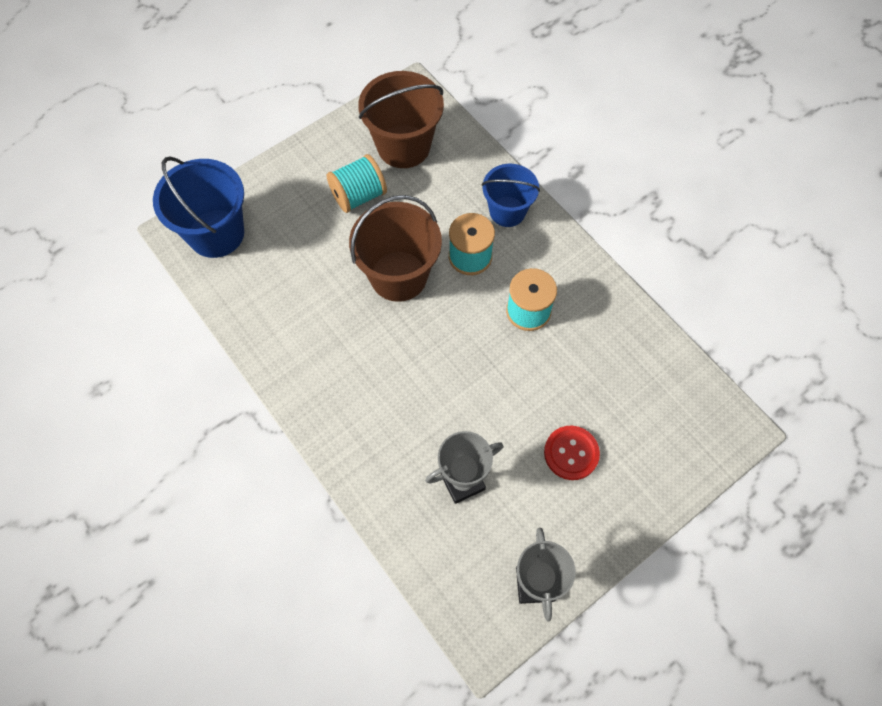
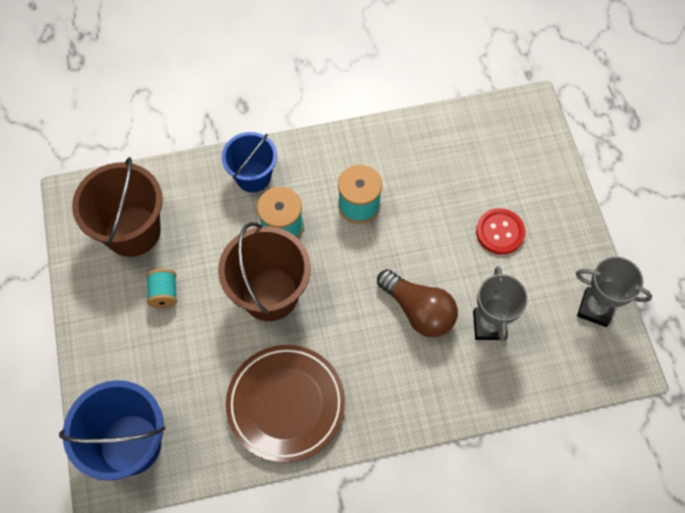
camera: 65 degrees left, 0 degrees up
turquoise spool [327,154,387,213] -> turquoise spool [147,269,177,308], size x0.65
none -> brown plate [226,345,345,463]
none -> brown light bulb [377,269,458,337]

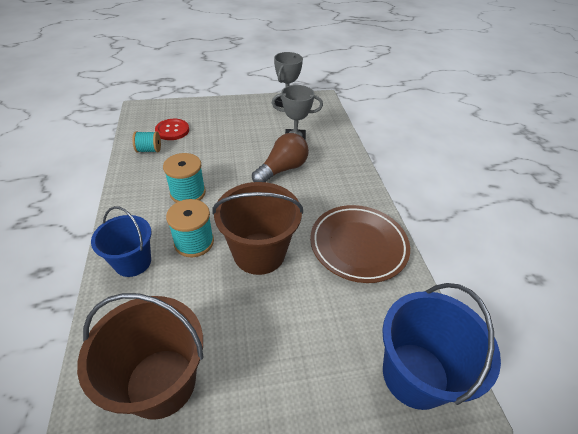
camera: 90 degrees left, 20 degrees down
turquoise spool [147,269,177,308] -> turquoise spool moved to [132,131,161,153]
red button [476,208,525,255] -> red button moved to [155,119,189,140]

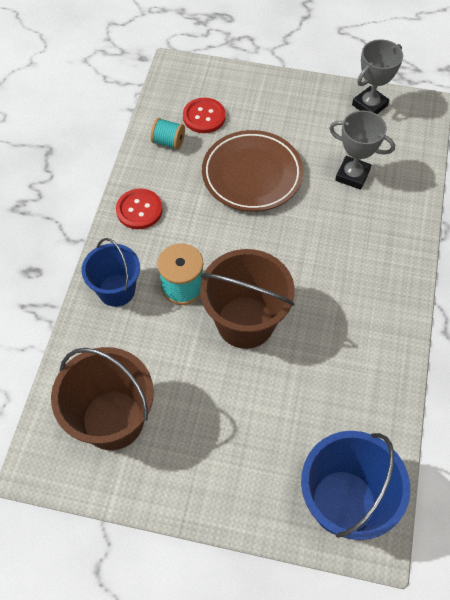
camera: 25 degrees right, 15 degrees up
turquoise spool [163,153,206,203] -> none
brown light bulb [252,133,309,182] -> none
brown plate [310,205,410,283] -> brown plate moved to [202,130,303,212]
none -> red button [116,188,163,229]

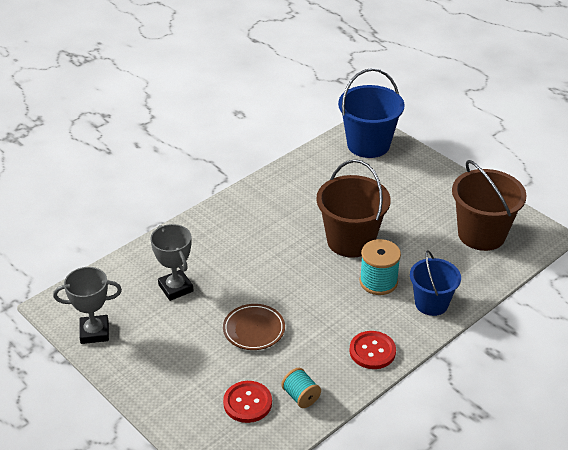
camera: 145 degrees left, 20 degrees down
brown plate [202,130,303,212] -> brown plate [223,304,285,350], size x0.61

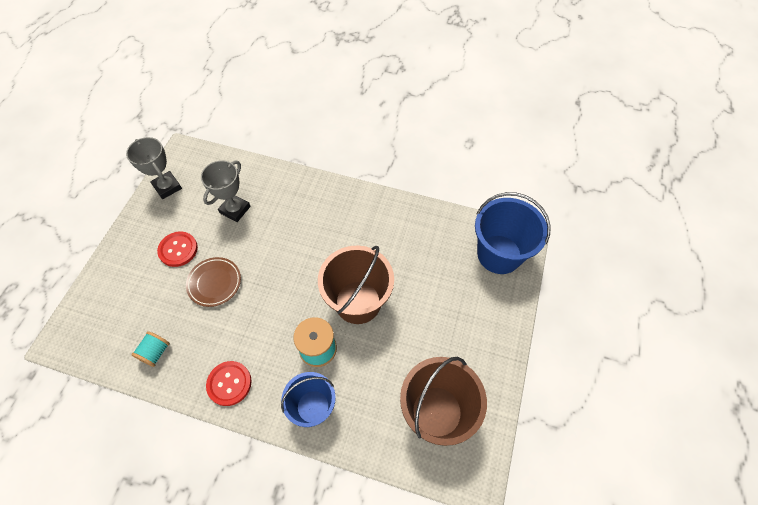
camera: 60 degrees right, 20 degrees up
red button [223,381,272,423] -> red button moved to [157,232,198,267]

